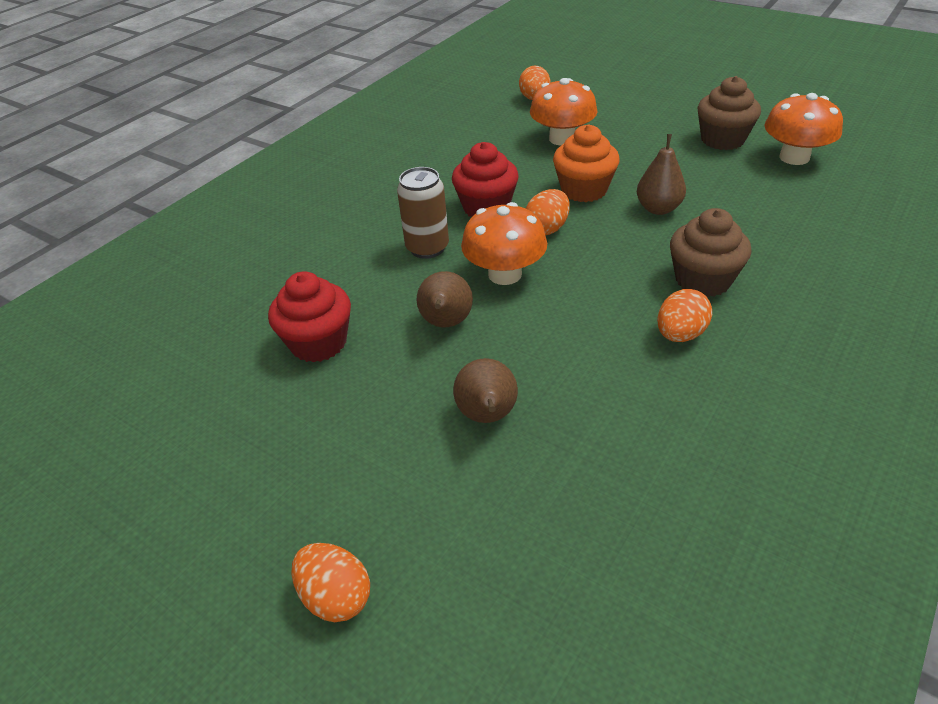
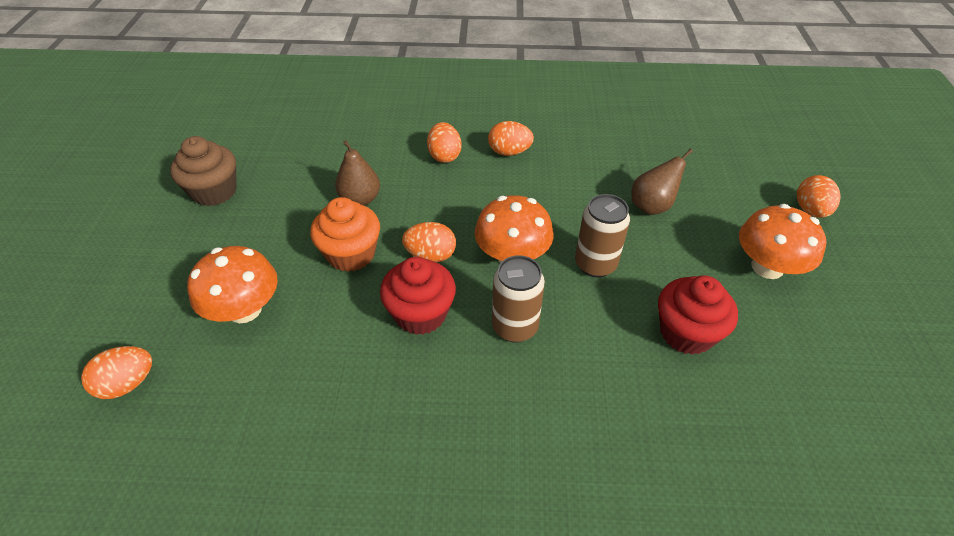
camera: 125 degrees left, 5 degrees up
brown pear [417,271,473,327] -> brown can [575,194,630,278]
brown cupcake [670,208,752,297] -> orange egg [427,122,462,163]
orange mushroom [764,93,843,165] -> orange mushroom moved to [739,204,826,279]

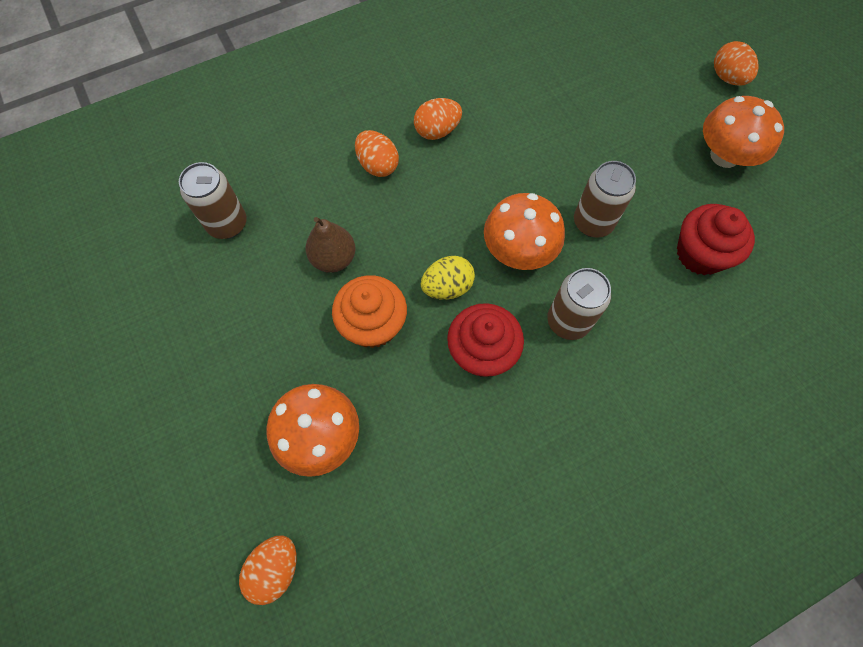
camera: 30 degrees left, 20 degrees up
brown cupcake [170,136,236,206] -> none
orange egg [402,222,456,262] -> yellow egg [421,256,475,300]
brown pear [631,149,693,215] -> none
none -> brown can [179,162,247,239]

